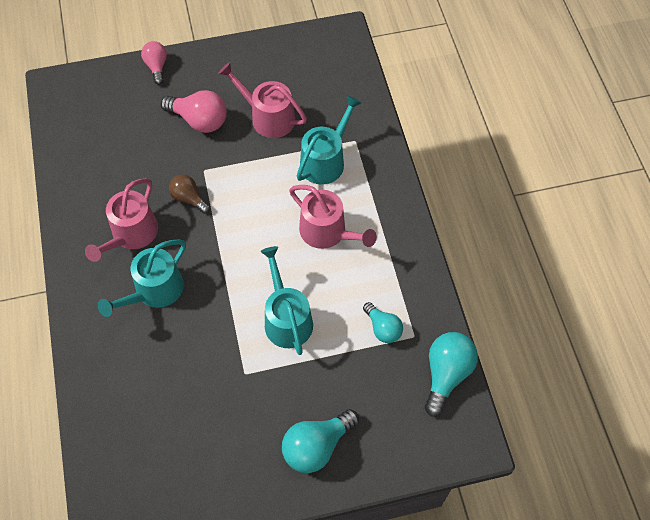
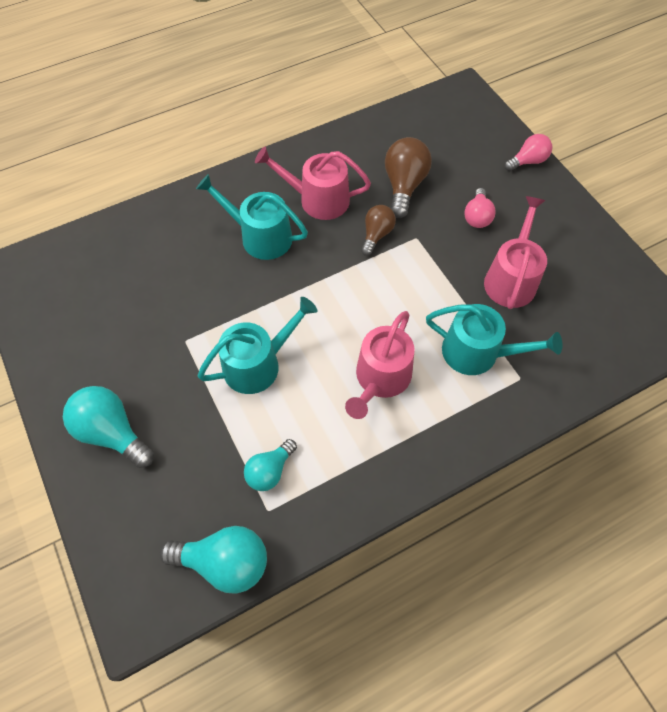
camera: 75 degrees right, 0 degrees up
pink light bulb [161,90,227,133] -> pink light bulb [465,188,496,228], size x0.63
none -> brown light bulb [385,137,432,218]

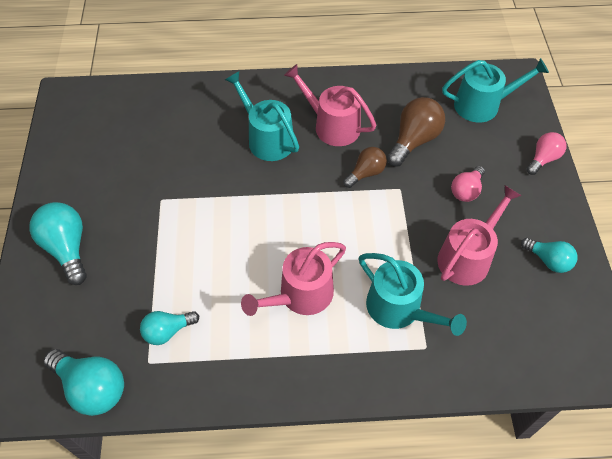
camera: 25 degrees right, 5 degrees down
turquoise watering can [197,297,317,394] -> turquoise watering can moved to [442,58,549,122]
pink light bulb [504,134,552,171] -> pink light bulb turned 45 degrees counterclockwise [527,132,567,175]
none -> turquoise light bulb [521,238,577,273]

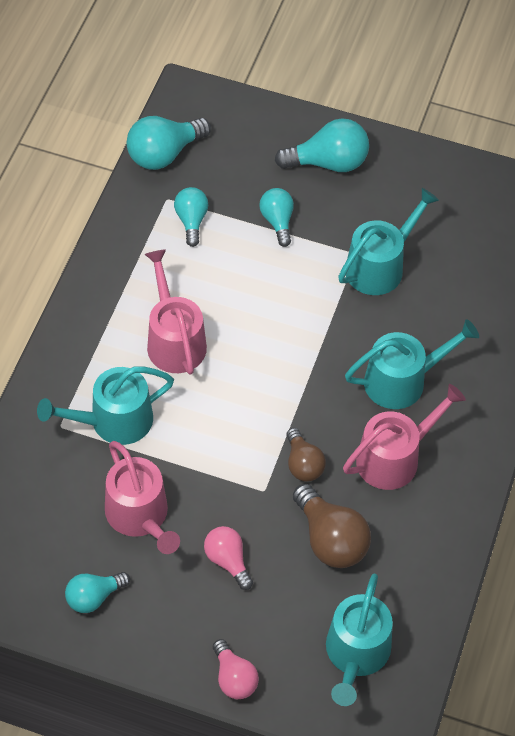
camera: 110 degrees right, 0 degrees up
none -> turquoise light bulb [259,188,294,247]
none -> turquoise watering can [338,188,439,295]

